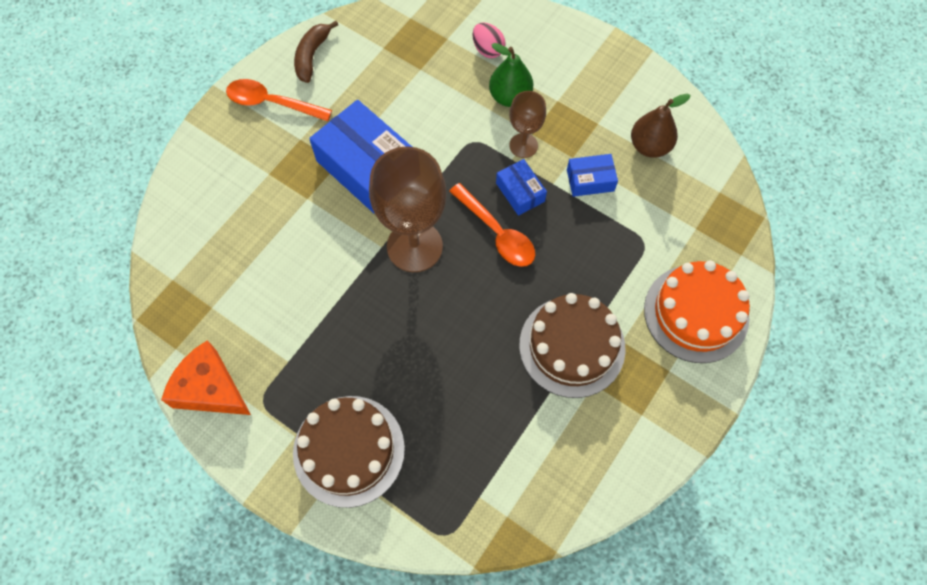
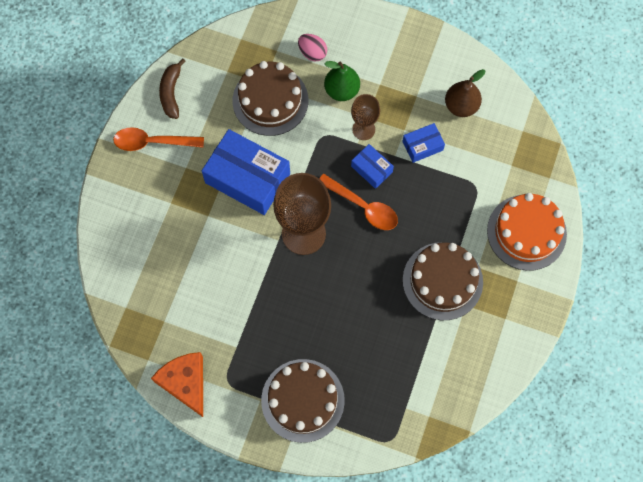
camera: 15 degrees left, 5 degrees up
orange cheese [161,340,251,415] -> orange cheese turned 45 degrees clockwise [151,352,203,417]
none -> brown cake [232,61,308,136]

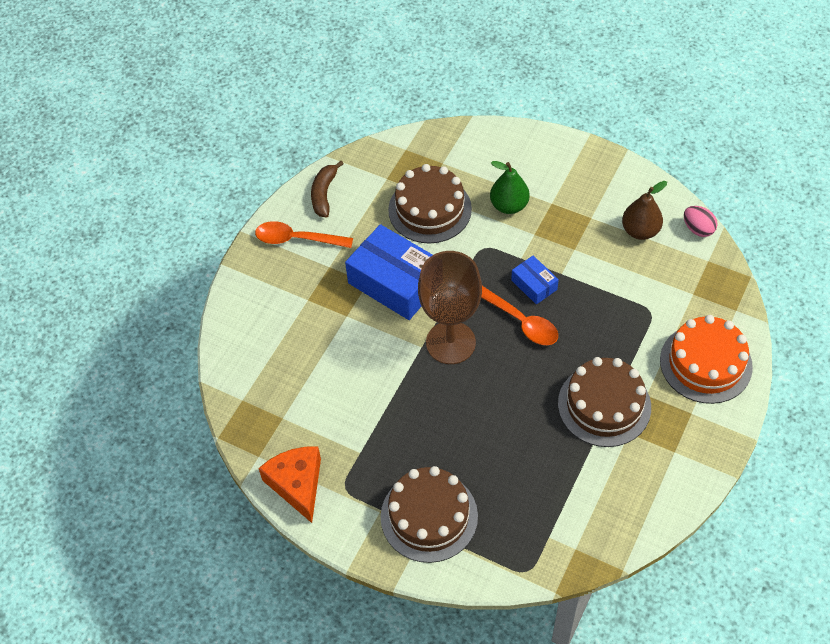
camera: 10 degrees right, 15 degrees down
pink egg [298,34,327,62] -> pink egg moved to [684,206,718,237]
brown goblet [351,94,380,140] -> none
blue box [402,123,445,163] -> none

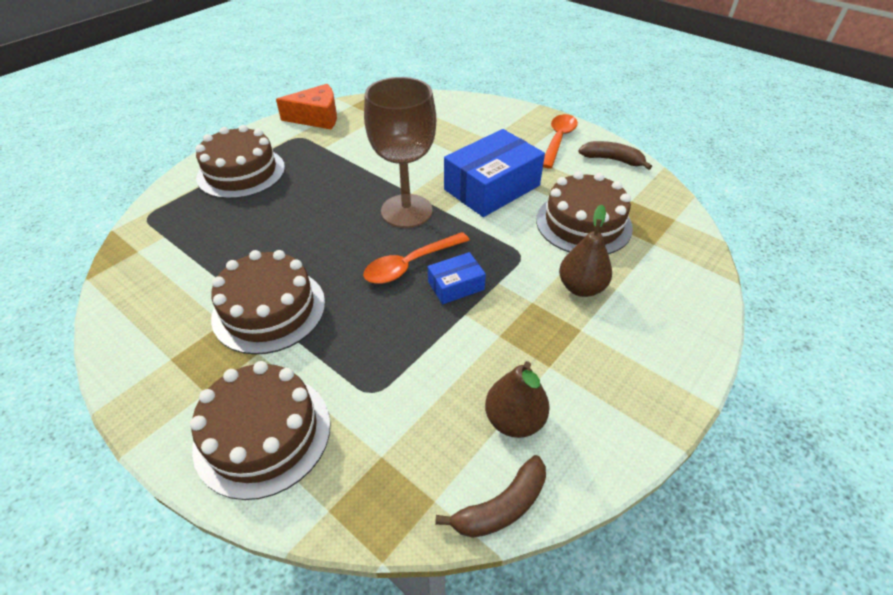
camera: 100 degrees right, 10 degrees down
green pear [490,161,530,214] -> brown pear [559,205,612,297]
orange cake [660,315,753,404] -> brown cake [190,361,331,500]
pink egg [684,206,718,237] -> brown banana [435,455,546,538]

